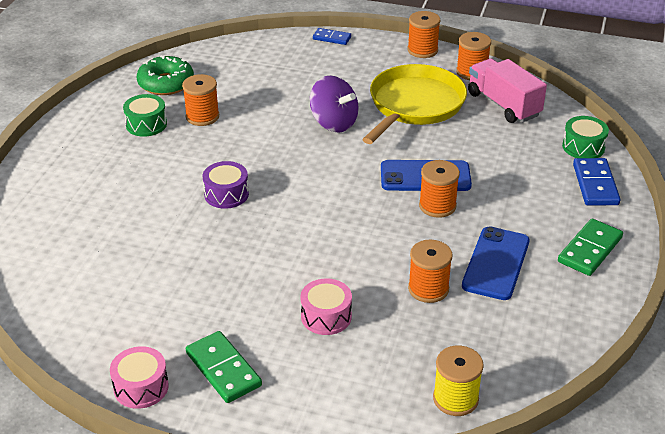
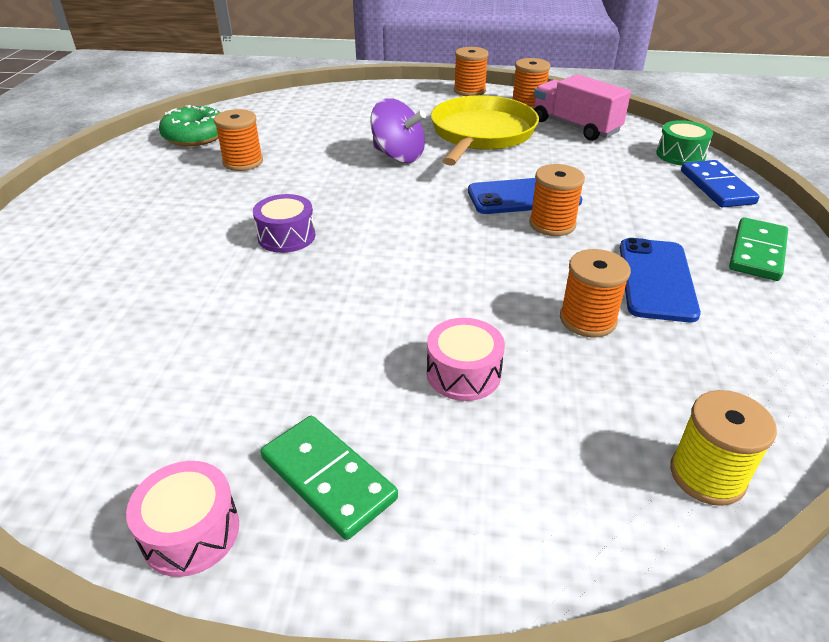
camera: 10 degrees left, 0 degrees up
green drum [123,94,167,137] -> none
blue domino [313,28,351,45] -> none

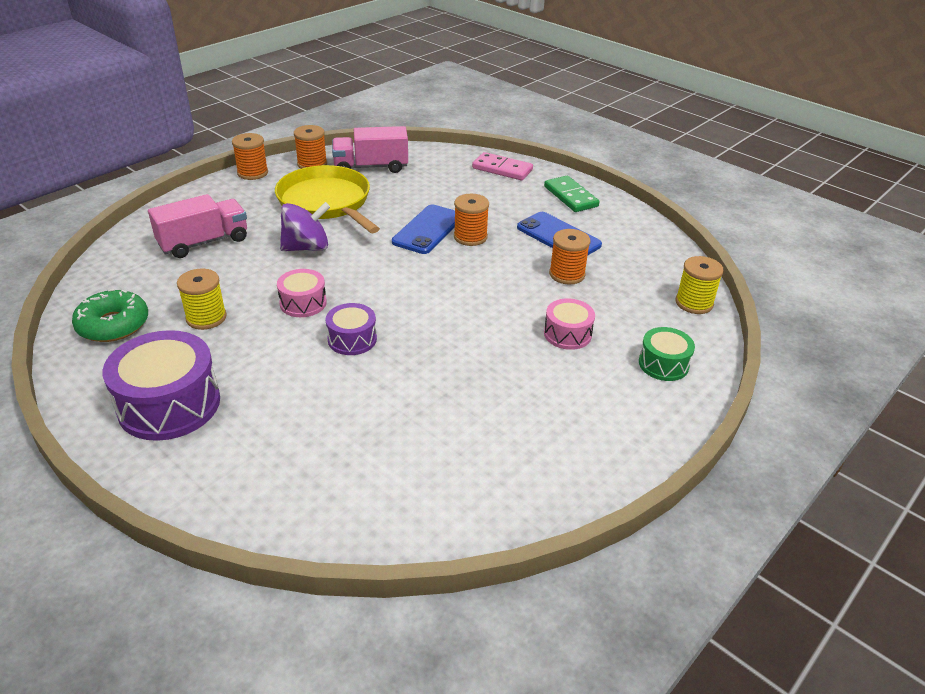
camera: 55 degrees left, 0 degrees up
pink drum [126,461,239,577] -> pink drum moved to [277,269,327,317]
orange spool [214,109,263,171] -> yellow spool [177,269,227,330]
green domino [261,416,398,540] -> none
green drum [656,120,713,166] -> green drum moved to [639,327,695,381]
blue domino [681,160,760,207] -> pink domino [472,152,533,180]
none -> purple drum [103,330,220,441]
none -> pink truck [148,194,247,258]

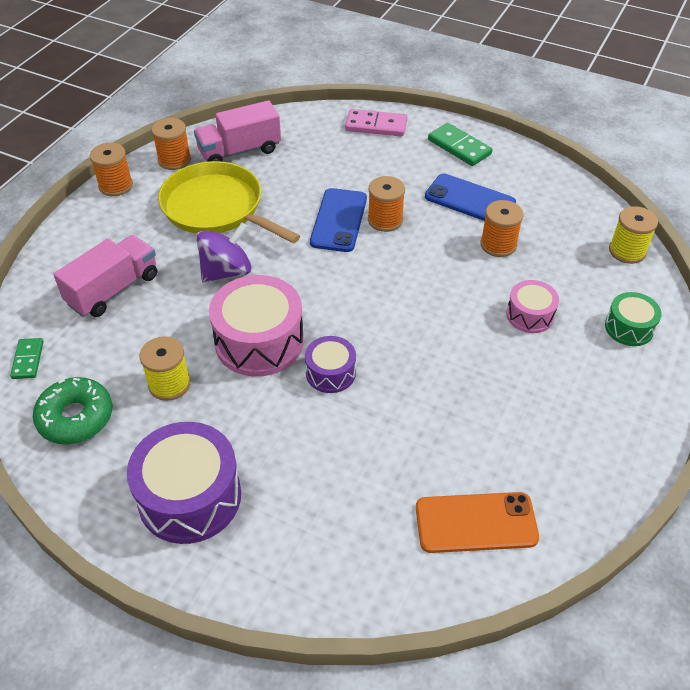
camera: 15 degrees left, 10 degrees up
pink drum [277,269,327,317] -> pink drum [209,275,304,377], size x1.83
none -> green domino [10,338,44,379]
none -> orange phone [416,492,539,553]

